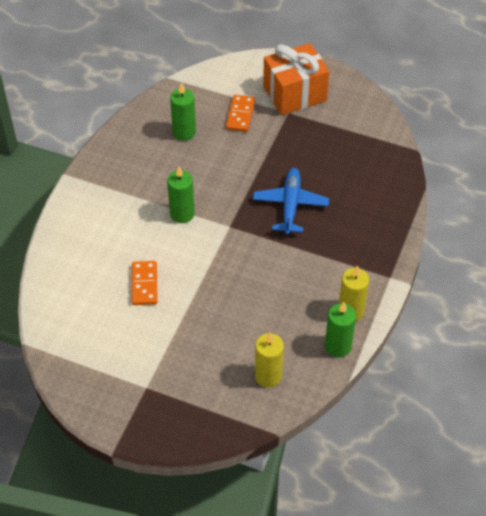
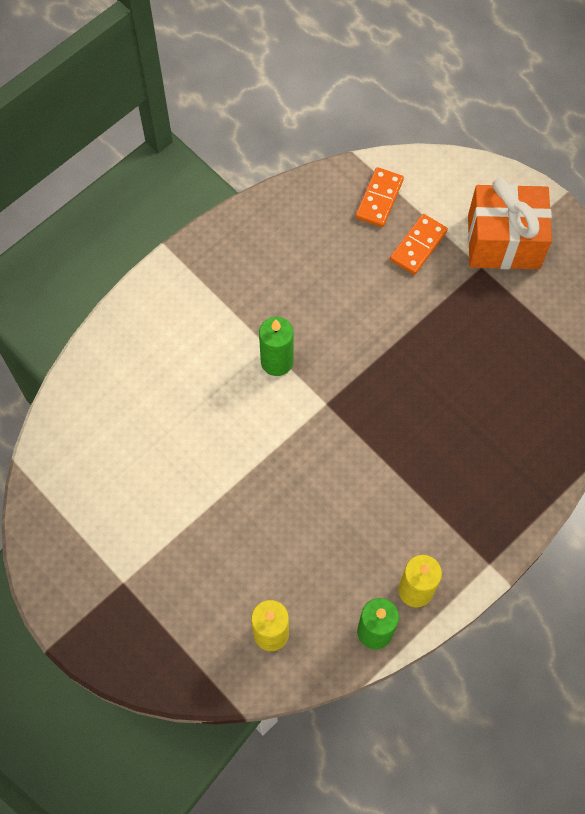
camera: 25 degrees right, 15 degrees up
orange domino [132,261,158,305] -> orange domino moved to [356,167,404,227]
green candle [170,83,196,141] -> none
blue plane [253,168,329,235] -> none

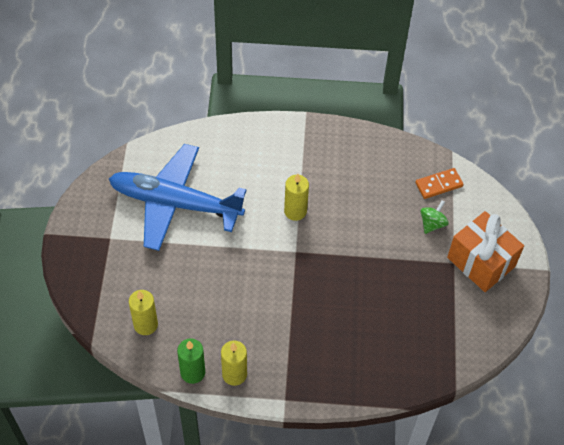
camera: 45 degrees right, 10 degrees down
green candle [259,317,293,376] -> yellow candle [284,174,309,221]
orange domino [390,214,448,275] -> green spinning top [420,201,449,234]
none -> blue plane [109,144,246,251]

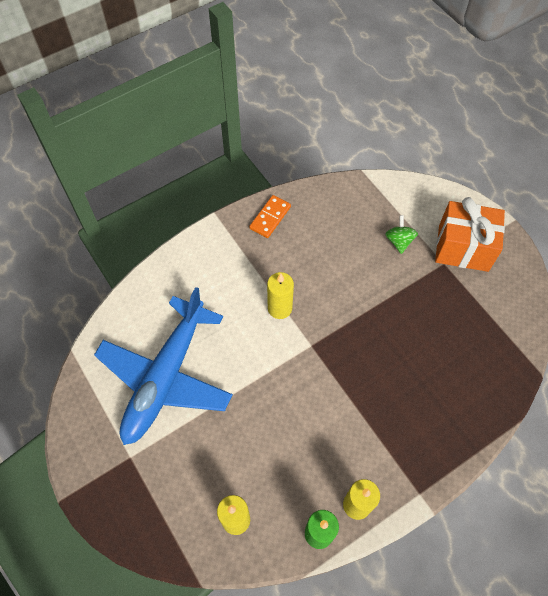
camera: 35 degrees left, 5 degrees up
blue plane [109,144,246,251] -> blue plane turned 45 degrees counterclockwise [94,287,233,445]
orange domino [415,168,464,199] -> orange domino moved to [249,195,291,238]

